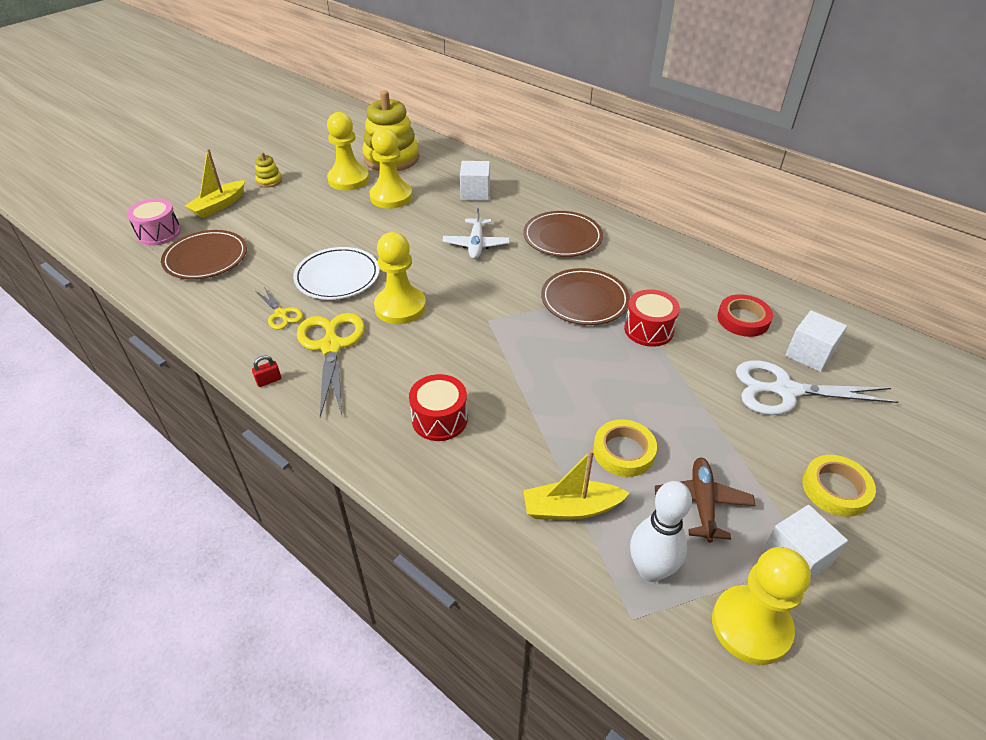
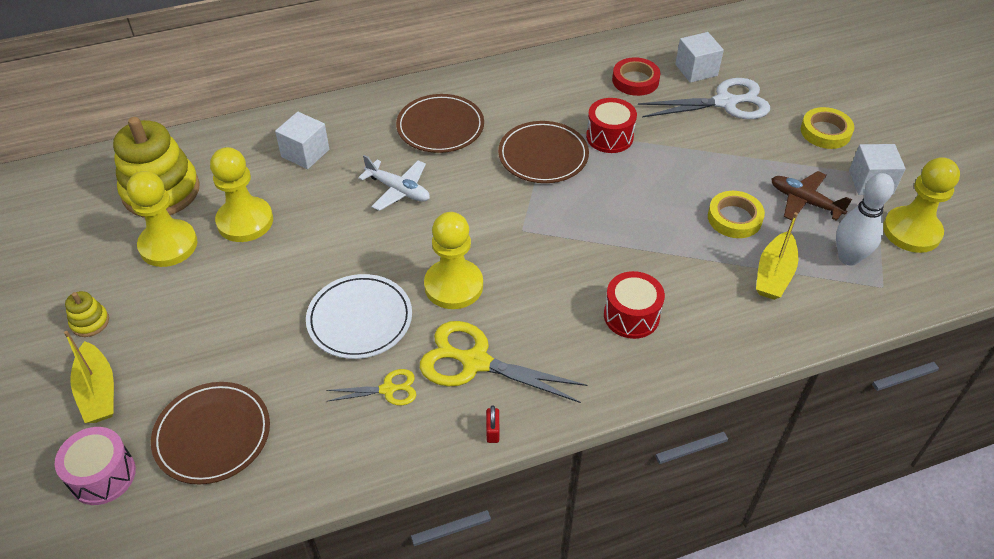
camera: 60 degrees left, 5 degrees up
white scissors [736,360,899,415] -> white scissors turned 135 degrees counterclockwise [638,78,770,119]

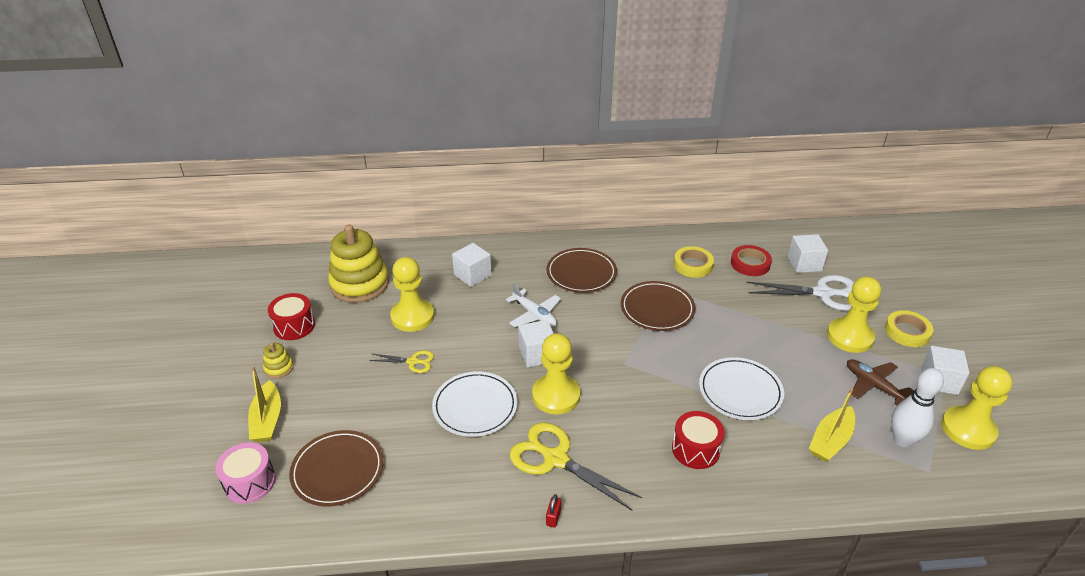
camera: 15 degrees right, 10 degrees down
yellow pawn [127,171,197,267] -> yellow pawn moved to [827,276,881,353]
yellow scissors [326,369,416,405] -> yellow scissors moved to [369,351,434,373]
red drum [586,98,637,153] -> red drum moved to [268,293,315,340]
yellow tape [708,191,765,238] -> yellow tape moved to [674,246,714,278]
none -> white cube [518,320,554,368]
none -> white plate [699,357,784,420]

